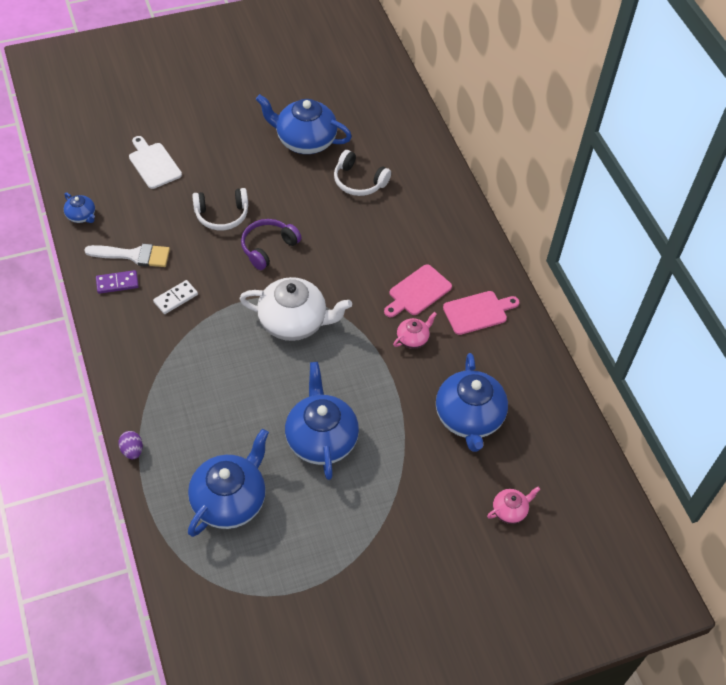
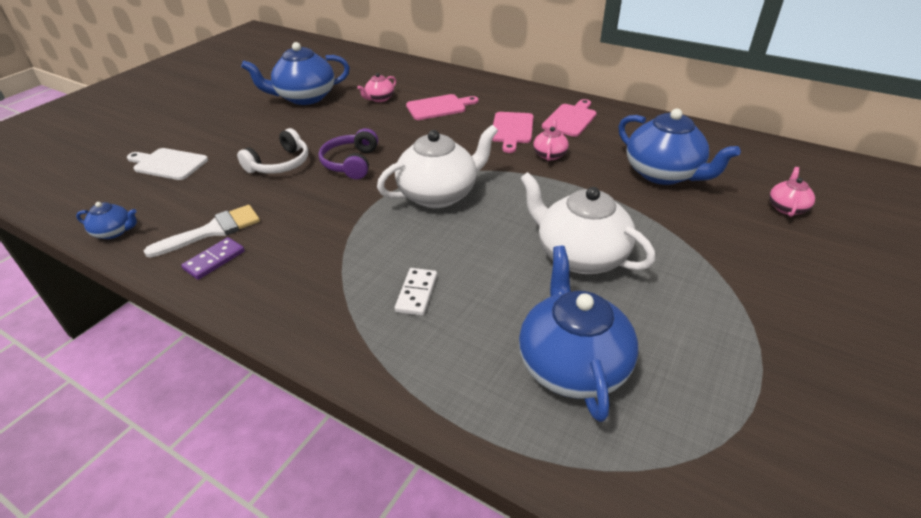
camera: 35 degrees left, 15 degrees down
purple egg [118,431,143,459] -> none
white domino [153,280,198,314] -> white domino moved to [395,268,437,316]
blue teapot [285,362,359,480] -> white teapot [520,172,656,274]
white headphones [334,150,391,196] -> pink teapot [357,73,396,102]
none -> pink cutting board [406,94,479,120]

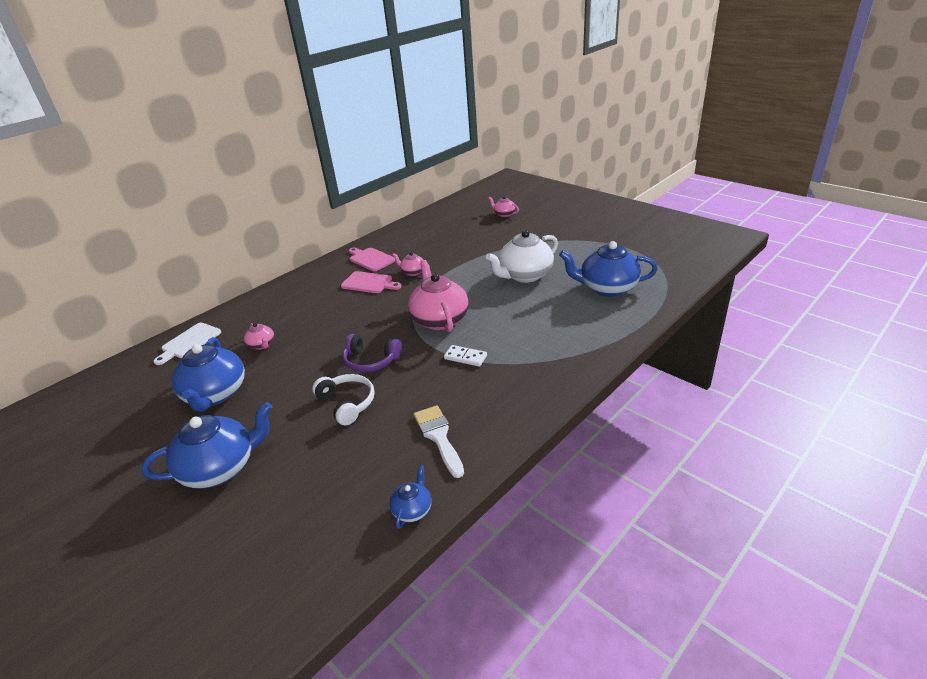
camera: 75 degrees left, 5 degrees down
white cutting board [127,148,208,180] -> white cutting board moved to [154,323,221,365]
purple domino [181,237,245,280] -> none
white teapot [377,125,498,208] -> pink teapot [408,260,469,332]
white domino [395,268,437,316] -> white domino moved to [444,345,487,367]
pink cutting board [406,94,479,120] -> none
blue teapot [619,109,741,185] -> blue teapot moved to [141,402,273,489]

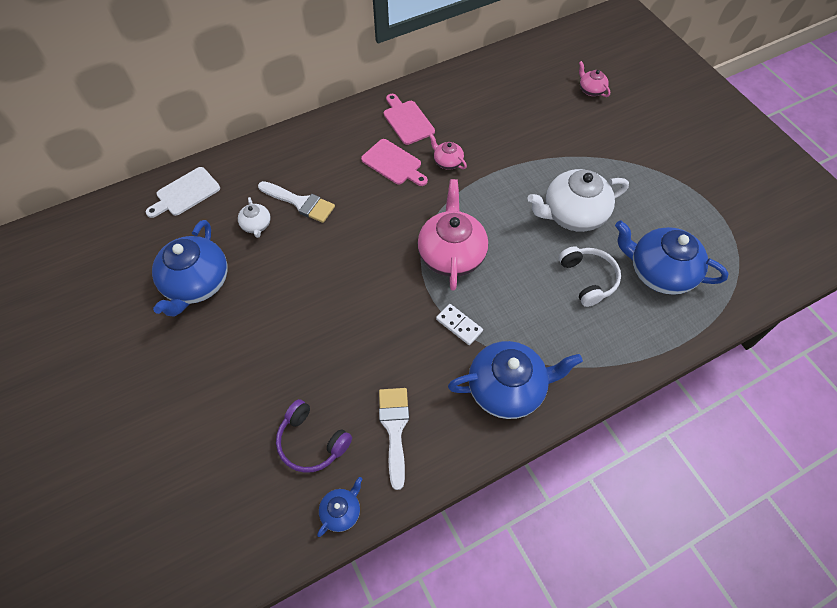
camera: 15 degrees right, 25 degrees up
blue teapot [141,402,273,489] -> blue teapot moved to [448,341,583,419]
pink teapot [244,323,274,350] -> white teapot [238,197,271,238]
white headphones [312,374,375,425] -> white headphones moved to [558,246,621,307]
purple headphones [342,334,402,372] -> purple headphones moved to [276,399,352,473]
none -> white brush [258,181,335,223]

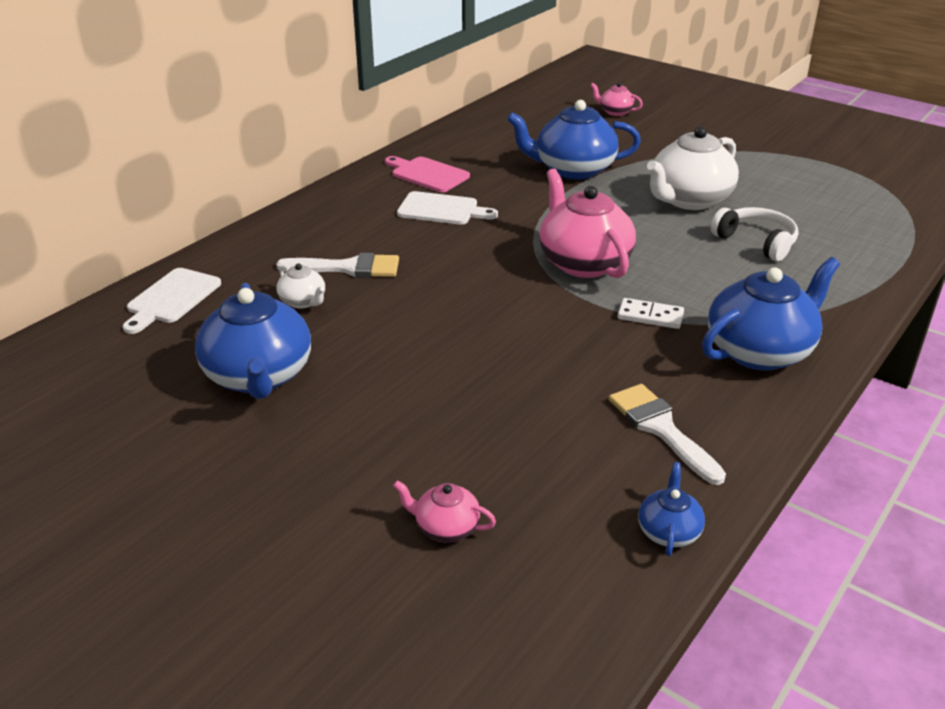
camera: 25 degrees left, 25 degrees down
purple headphones [276,399,352,473] -> none
pink cutting board [361,139,428,186] -> white cutting board [397,191,498,225]
pink teapot [429,134,467,170] -> pink teapot moved to [393,480,496,542]
blue teapot [615,221,729,295] -> blue teapot moved to [507,100,641,180]

